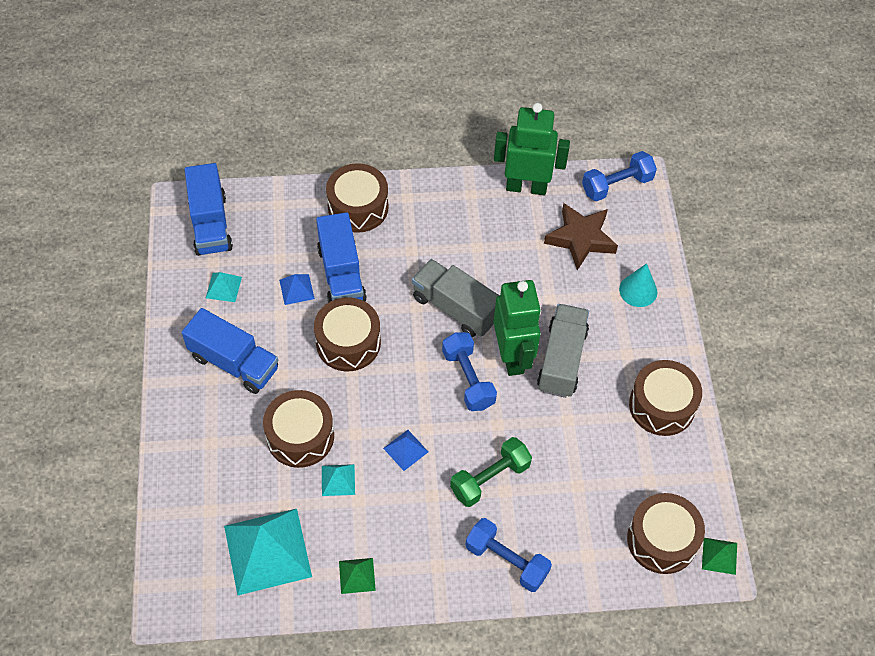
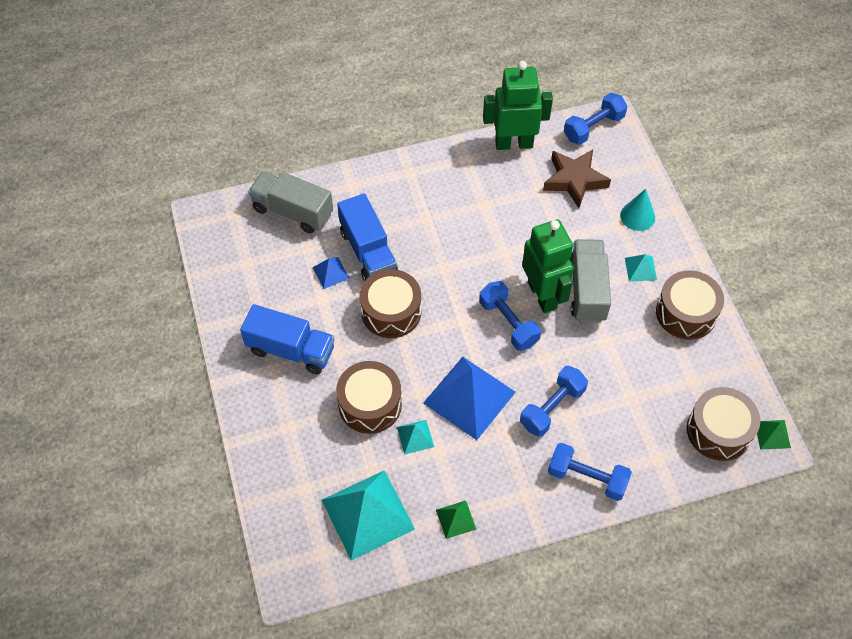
camera: 10 degrees left, 0 degrees up
blue truck [184,163,233,256] -> none
turquoise pyramid [206,272,242,302] -> turquoise pyramid moved to [625,254,657,282]
brown drum [326,163,388,233] -> none
blue pyramid [383,430,428,471] -> blue pyramid [423,357,516,440], size x2.20
grey truck [412,259,500,337] -> grey truck moved to [248,171,333,234]
green dumbbell [450,437,532,507] -> blue dumbbell [520,366,588,437]

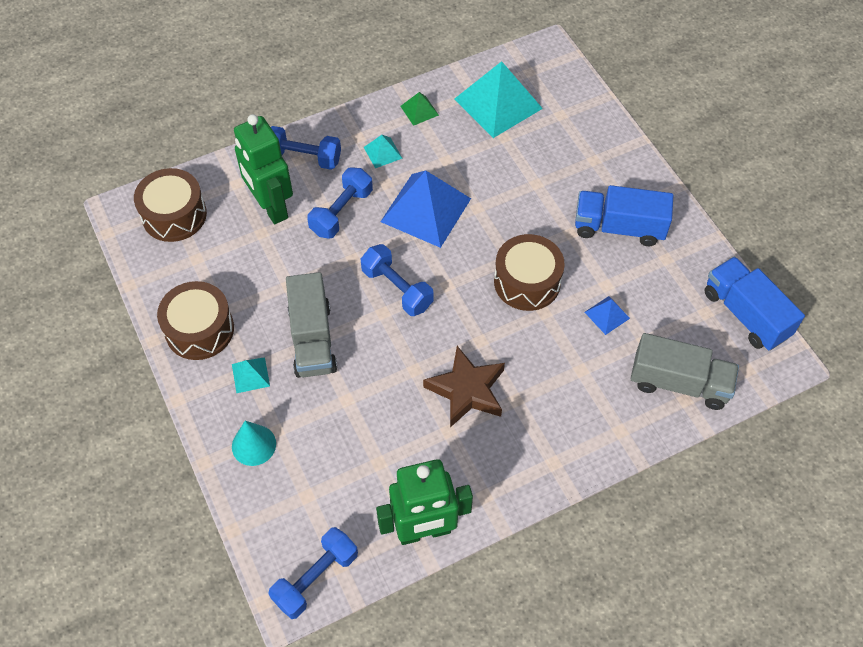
camera: 170 degrees right, 0 degrees up
brown drum [336,361,402,434] -> none
blue truck [337,193,398,281] -> blue truck moved to [704,257,805,351]
turquoise pyramid [397,420,434,454] -> turquoise pyramid moved to [364,135,403,168]
green robot [522,219,574,313] -> green robot moved to [234,114,293,224]
brown star [543,150,611,208] -> brown star moved to [423,346,505,427]
green pyramid [757,420,791,450] -> none

